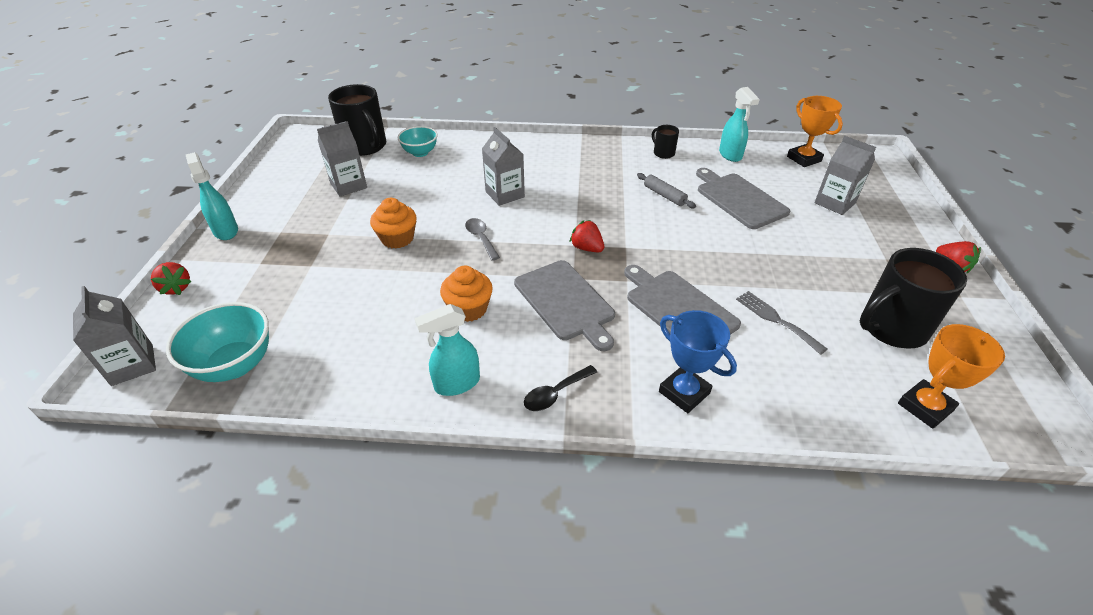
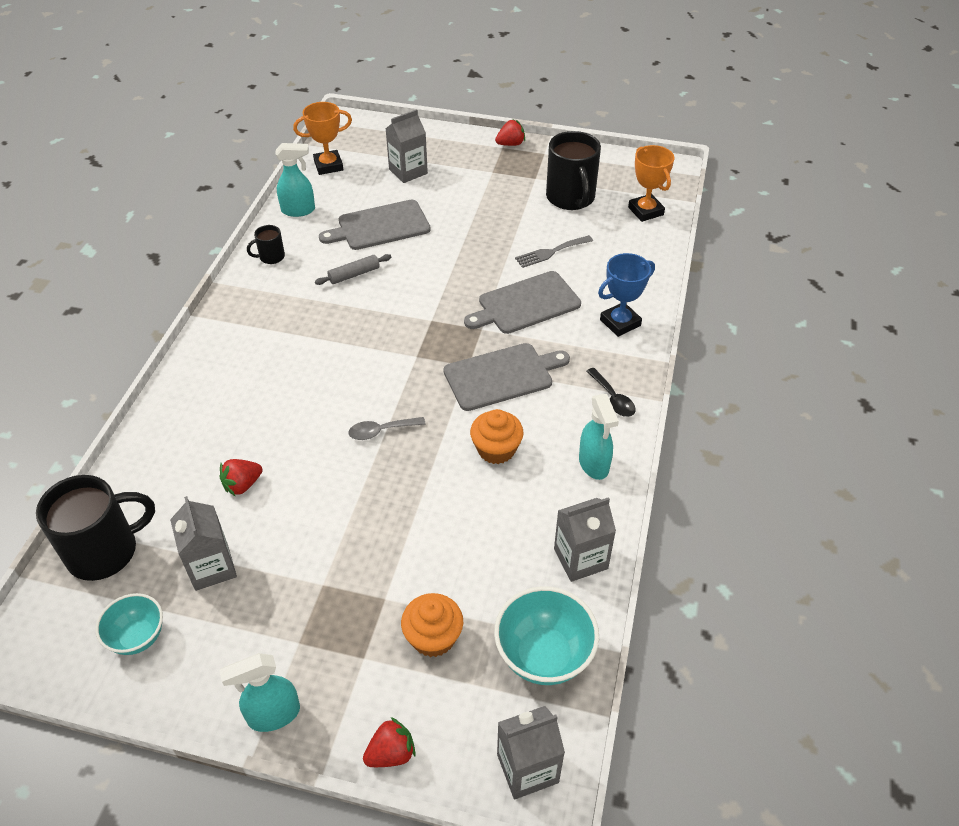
camera: 80 degrees left, 5 degrees up
orange cupcake [370,198,417,249] -> orange cupcake moved to [401,593,463,657]
turquoise bowl [398,126,438,157] -> turquoise bowl moved to [96,593,163,655]
grey carton [482,127,525,206] -> grey carton moved to [554,497,616,582]
red strawberry [569,220,604,252] -> red strawberry moved to [219,459,262,497]

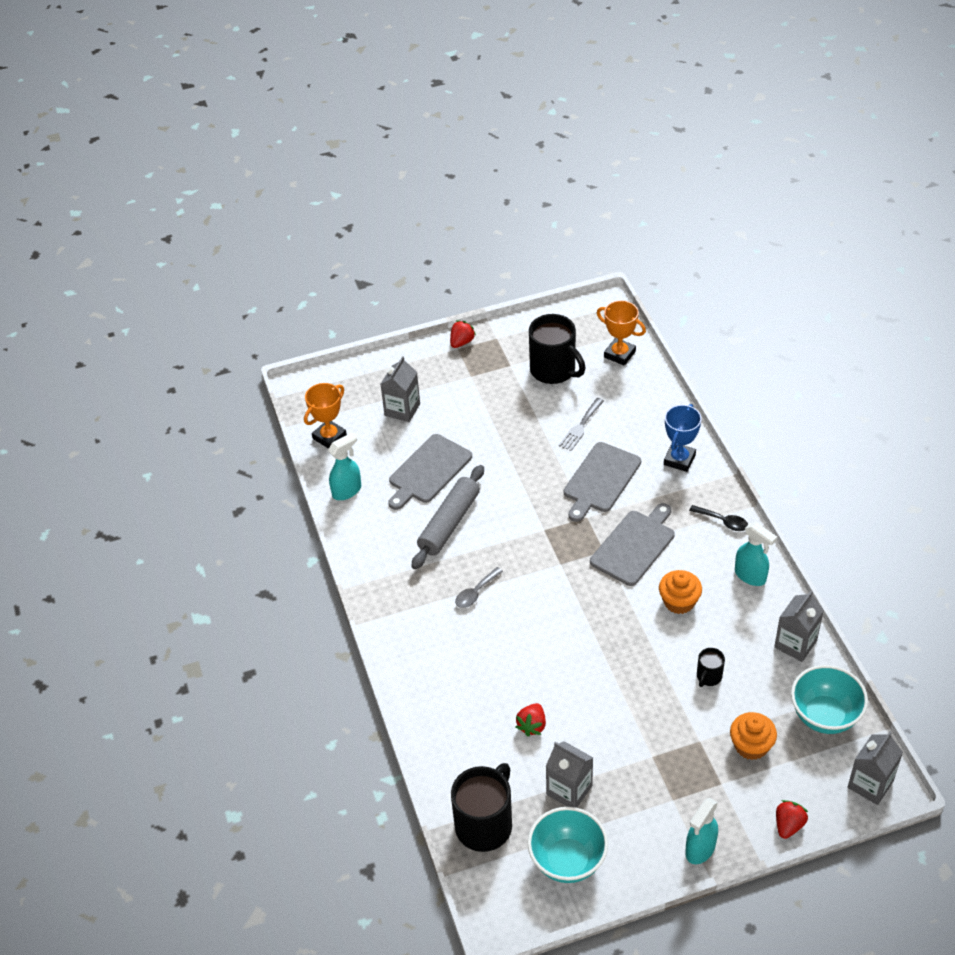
camera: 30 degrees left, 0 degrees up
turquoise bowl [96,593,163,655] -> turquoise bowl [528,807,608,883], size x1.56
black mug [247,225,285,264] -> black mug moved to [697,648,725,687]
grey rolling pin [315,254,391,285] -> grey rolling pin [412,465,484,569], size x1.89
grey spoon [348,417,426,440] -> grey spoon moved to [455,567,503,608]

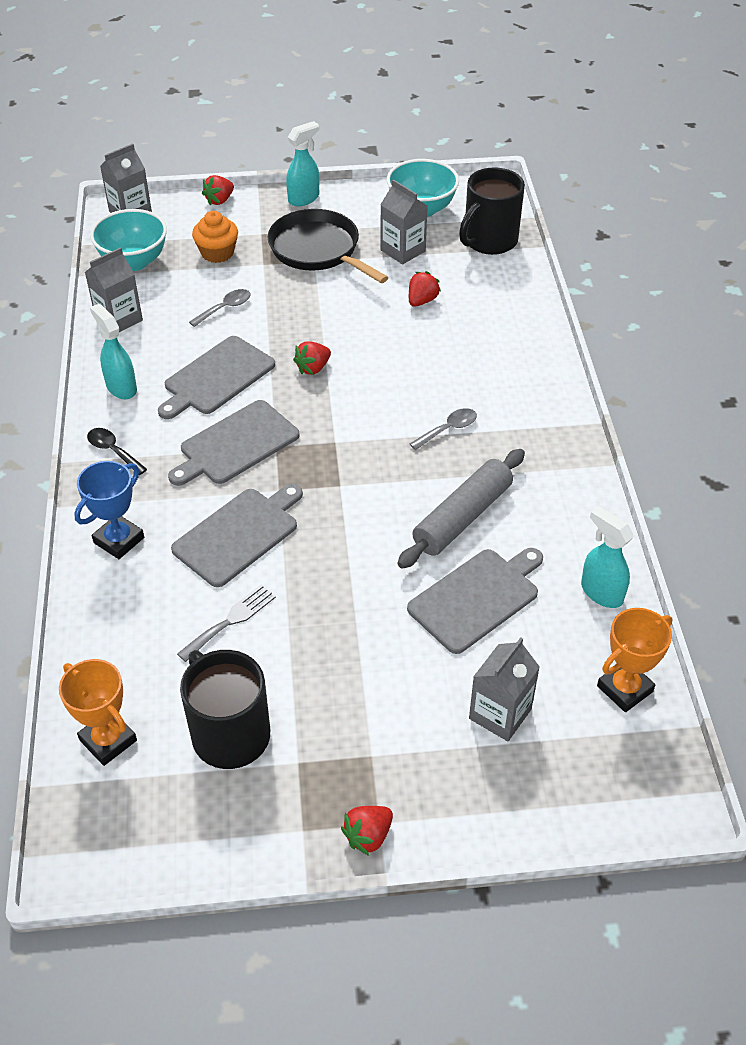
camera: 170 degrees left, 0 degrees up
turquoise spray bottle [328,433,361,500] -> turquoise spray bottle turned 75 degrees clockwise [581,506,634,608]
orange cupcake [659,570,702,614] -> grey cutting board [158,336,275,419]
black mug [697,648,725,687] -> grey spoon [189,289,251,327]
none -> black pan [268,209,389,283]
none -> red strawberry [293,341,331,375]

